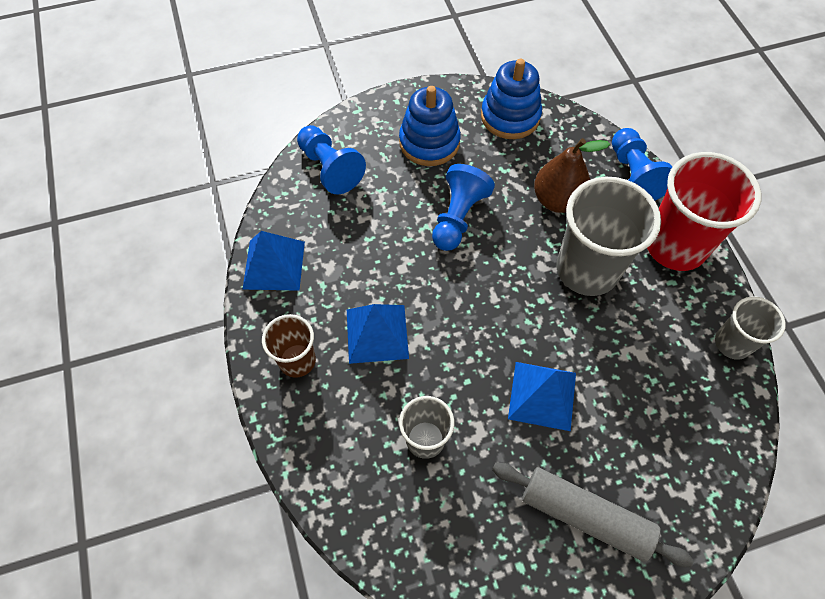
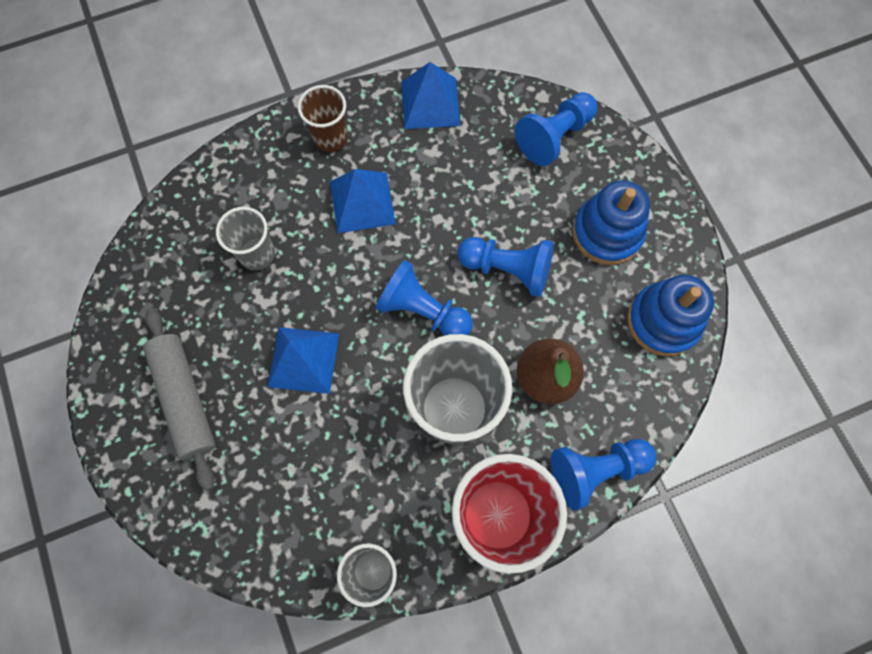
camera: 85 degrees right, 10 degrees up
grey rolling pin [492,463,694,567] -> grey rolling pin turned 45 degrees counterclockwise [143,308,216,491]
none -> blue pawn [375,260,472,336]

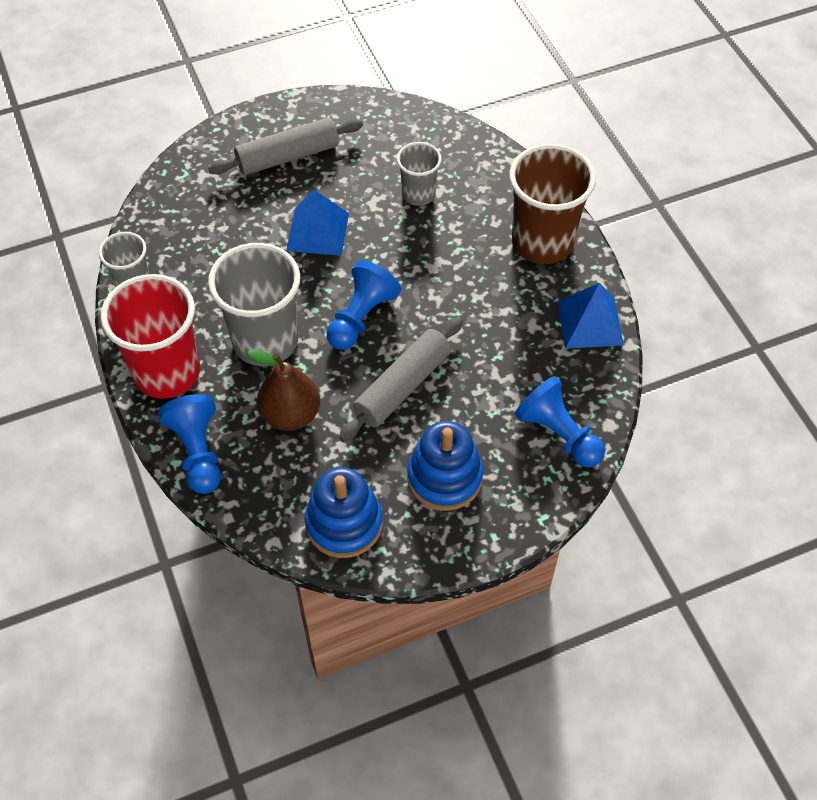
camera: 90 degrees right, 15 degrees down
brown cup [298,85,348,152] -> brown cup [509,144,596,264], size x1.82
blue pyramid [330,169,396,234] -> none
blue pawn [457,237,554,297] -> grey rolling pin [339,317,463,442]

